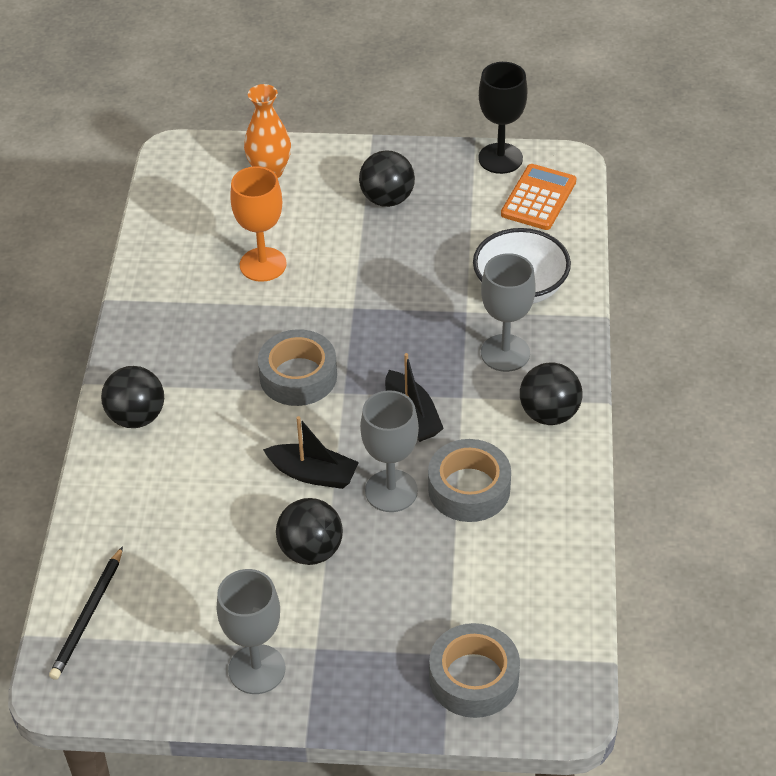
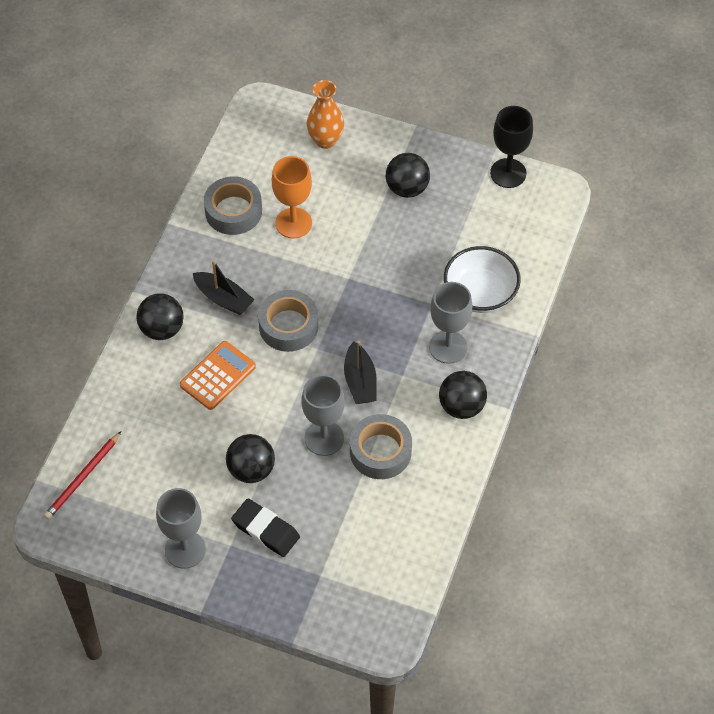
camera: 15 degrees right, 10 degrees up
black pencil [49,546,123,680] -> red pencil [44,431,121,519]
black boat [263,416,359,489] -> black boat moved to [193,260,255,315]
grey tape [429,623,520,718] -> grey tape moved to [204,176,262,235]
orange calculator [501,164,576,230] -> orange calculator moved to [180,341,256,410]
none -> black eraser [231,498,300,557]

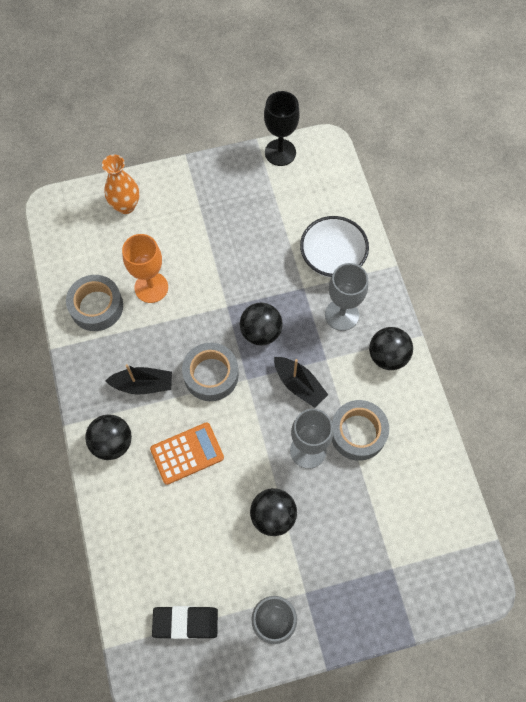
camera: 35 degrees left, 10 degrees up
red pencil [44,431,121,519] -> none
orange calculator [180,341,256,410] -> orange calculator turned 60 degrees clockwise [150,422,224,485]
black eraser [231,498,300,557] -> black eraser moved to [152,606,218,639]
black ball [386,153,430,198] -> black ball moved to [240,302,283,345]

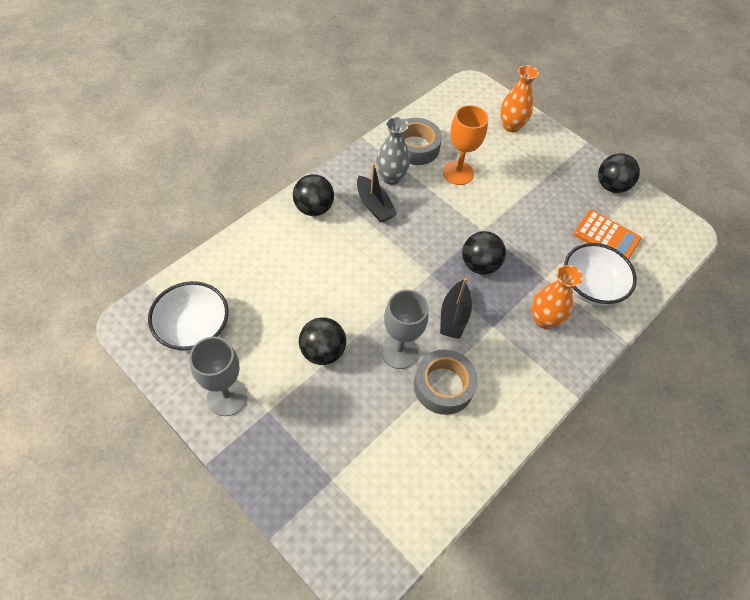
camera: 55 degrees right, 10 degrees down
orange calculator [150,422,224,485] -> orange calculator moved to [574,210,642,260]
black eraser [152,606,218,639] -> white bowl [148,281,229,351]
grey tape [182,343,239,401] -> none
black goblet [264,91,300,166] -> none
grey goblet [325,263,368,331] -> orange vase [532,265,583,329]
black ball [369,327,413,370] -> black ball moved to [598,153,640,193]
none -> grey vase [376,117,410,185]

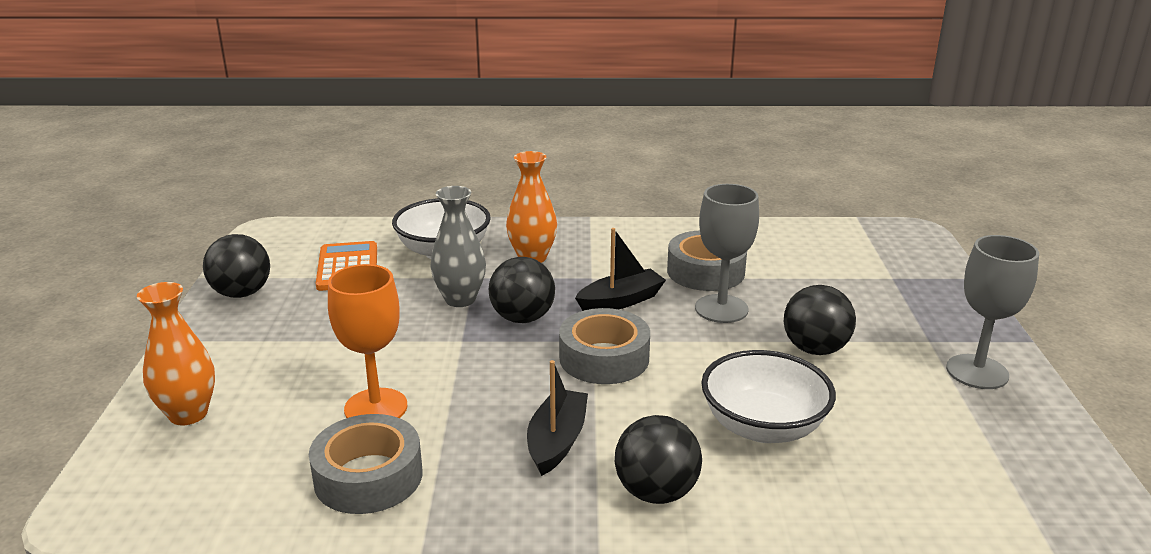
camera: 130 degrees left, 30 degrees down
white bowl [148,281,229,351] -> white bowl moved to [701,350,836,443]
grey vase [376,117,410,185] -> grey vase moved to [430,186,486,307]
none -> grey tape [559,308,650,384]

